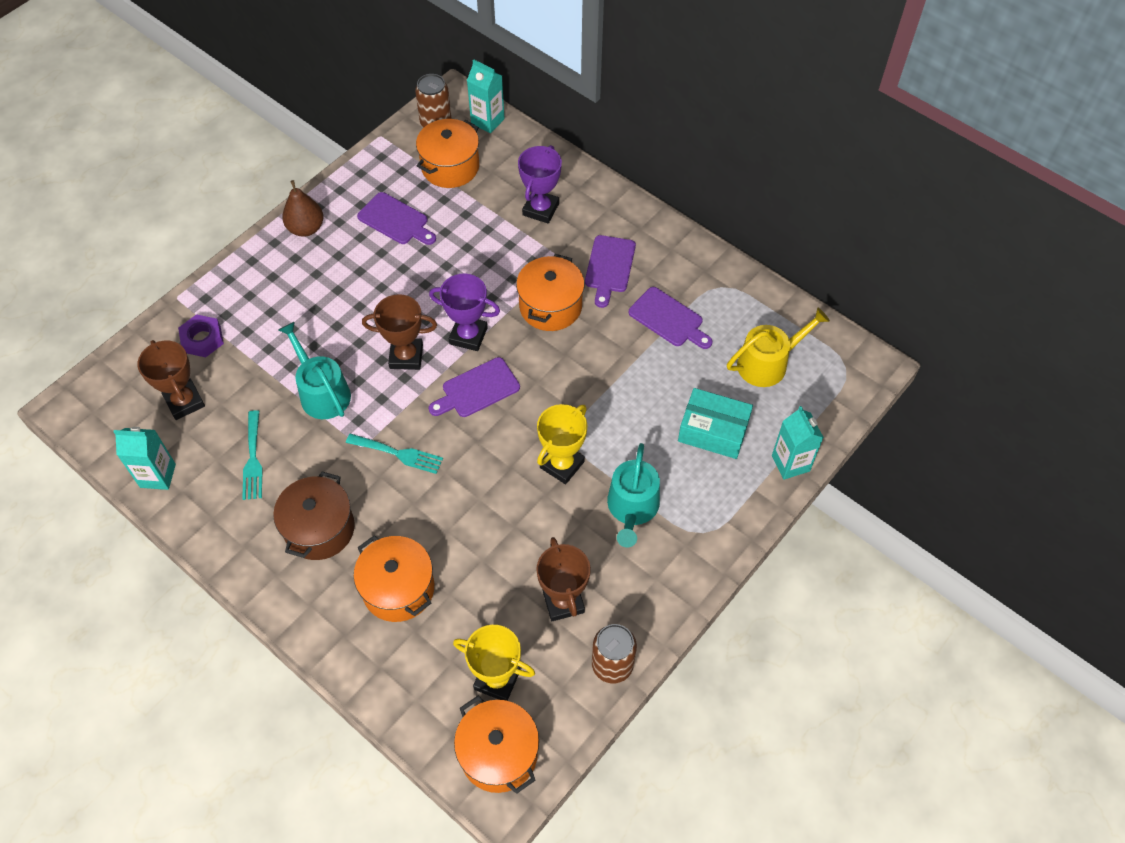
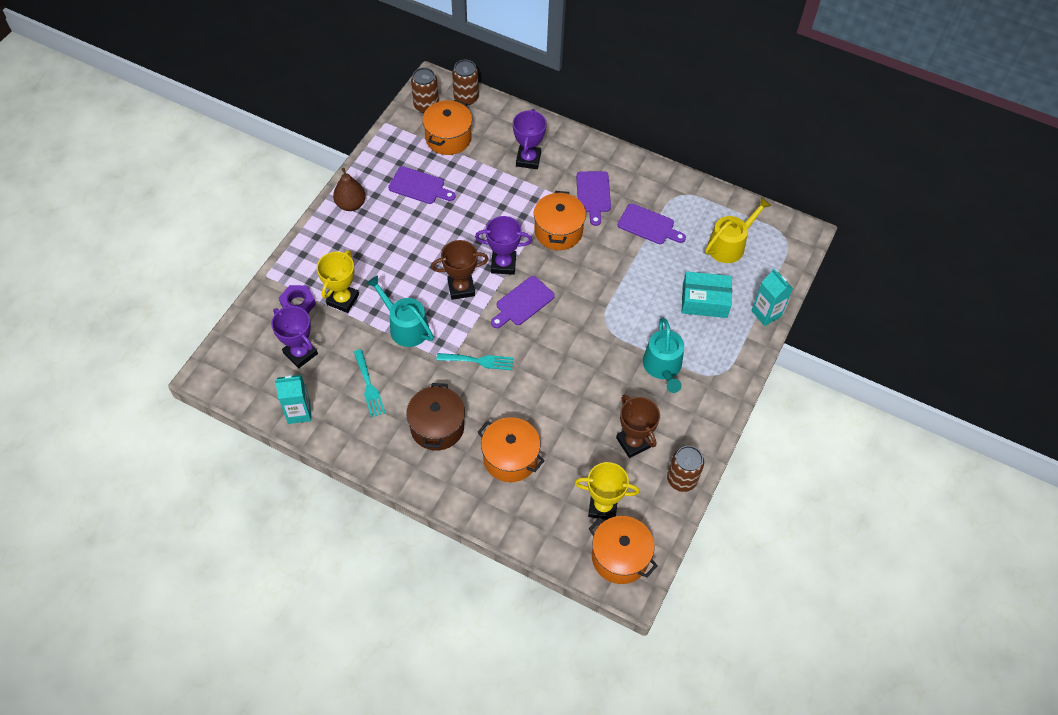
camera: 15 degrees left, 0 degrees up
brown trophy [137,340,205,420] -> purple trophy [271,306,318,368]
turquoise carton [467,59,505,133] -> brown can [452,60,479,106]
yellow trophy [537,404,587,484] -> yellow trophy moved to [317,250,359,313]

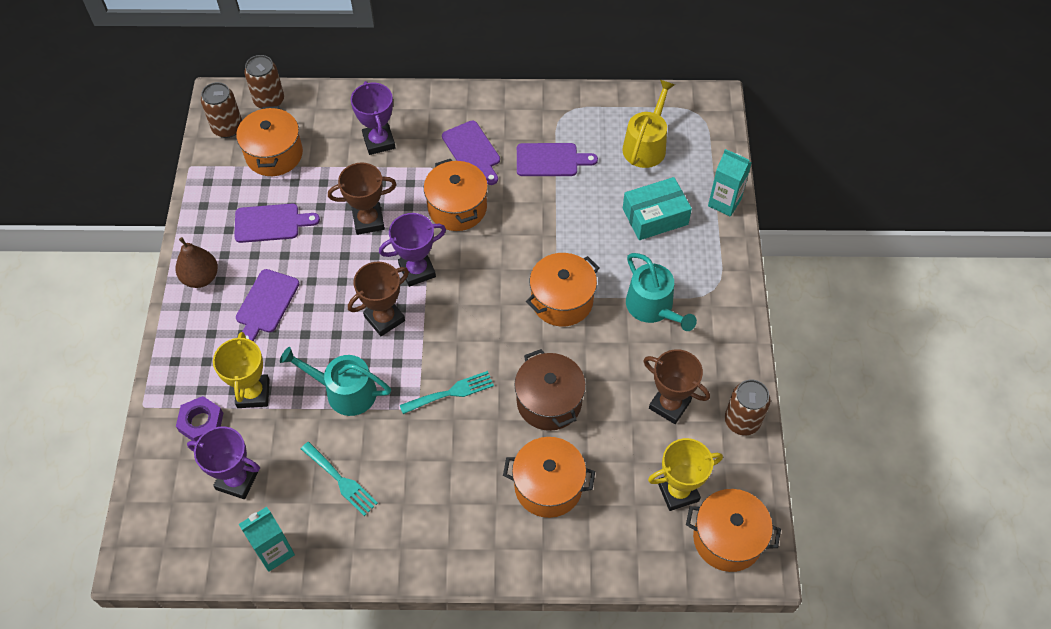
camera: 25 degrees left, 0 degrees up
brown pot [406,383,465,451] -> brown pot moved to [514,349,586,431]
purple cutting board [491,276,555,328] -> purple cutting board moved to [236,269,299,342]
none -> brown trophy [328,162,397,235]
none -> orange pot [526,253,599,326]

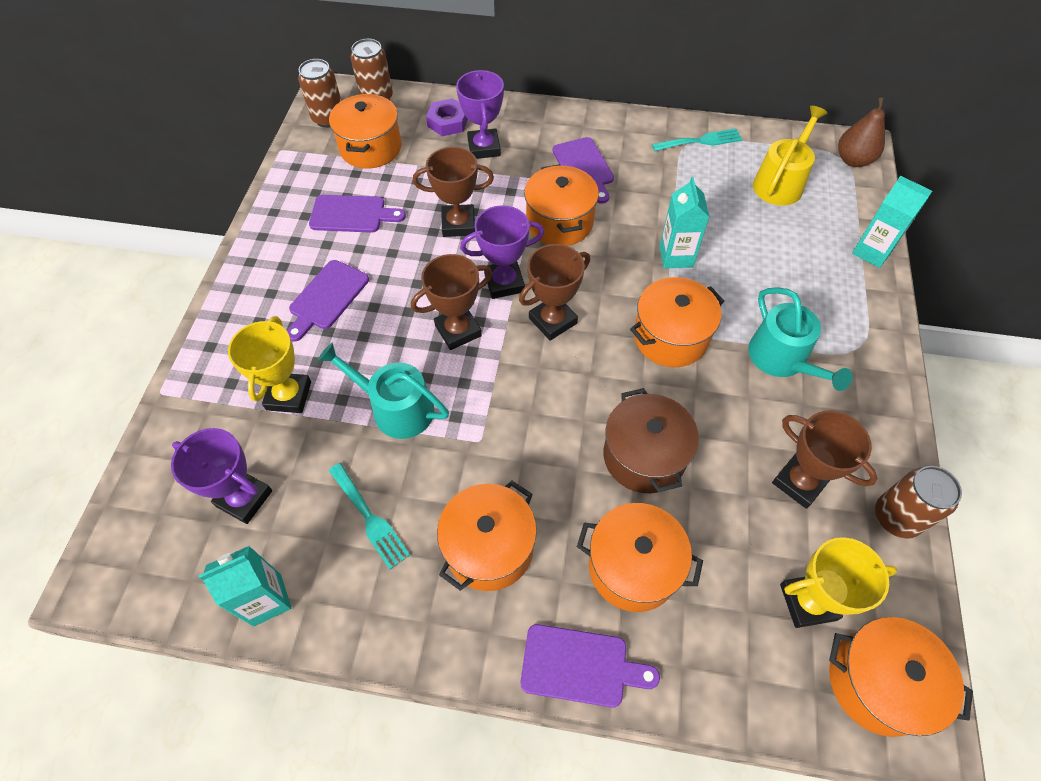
camera: 10 degrees right, 0 degrees up
brown pear [175,237,218,288] -> brown pear moved to [838,98,885,167]
purple nut [176,396,223,441] -> purple nut moved to [426,98,468,136]
turquoise fork [400,371,494,414] -> turquoise fork moved to [652,129,743,151]
purple cutting board [517,143,598,176] -> purple cutting board moved to [521,624,660,708]
turquoise box [623,177,692,240] -> none
none -> orange pot [437,481,537,591]
none -> brown trophy [519,244,590,341]
none -> turquoise carton [660,177,709,269]

